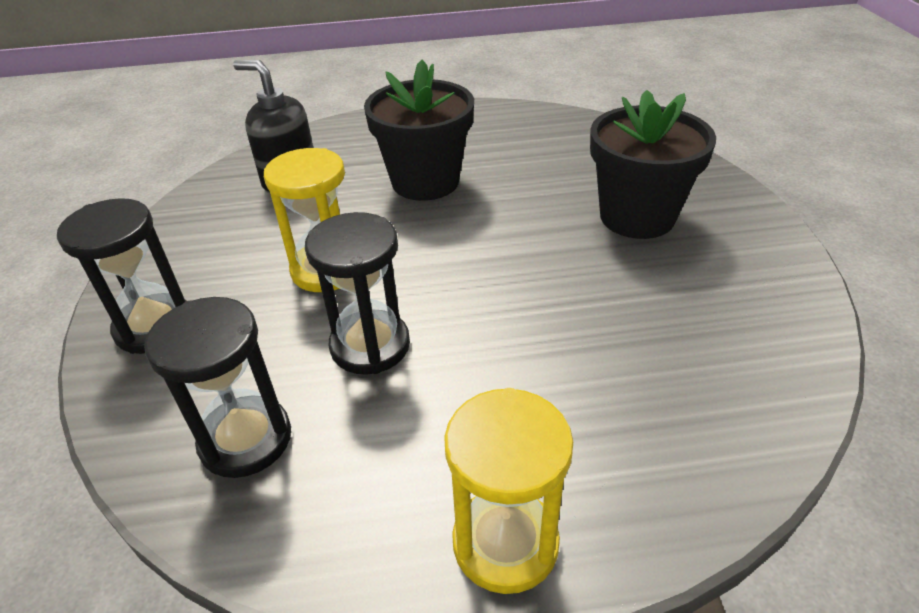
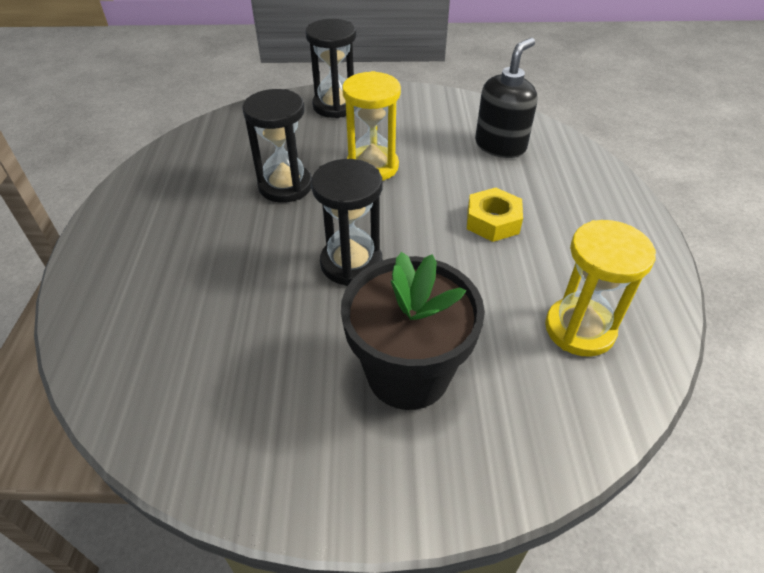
camera: 95 degrees right, 5 degrees up
black hourglass [144,297,291,478] -> black hourglass moved to [311,159,382,286]
black flower pot [364,60,474,201] -> yellow nut [467,188,523,242]
yellow hourglass [444,388,573,594] -> yellow hourglass moved to [545,220,656,357]

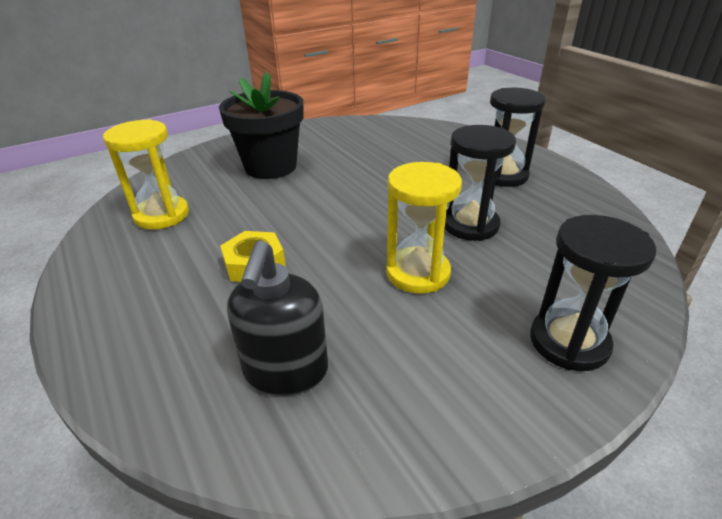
camera: 150 degrees right, 10 degrees down
black hourglass [311,159,382,286] -> black hourglass moved to [483,88,546,187]

